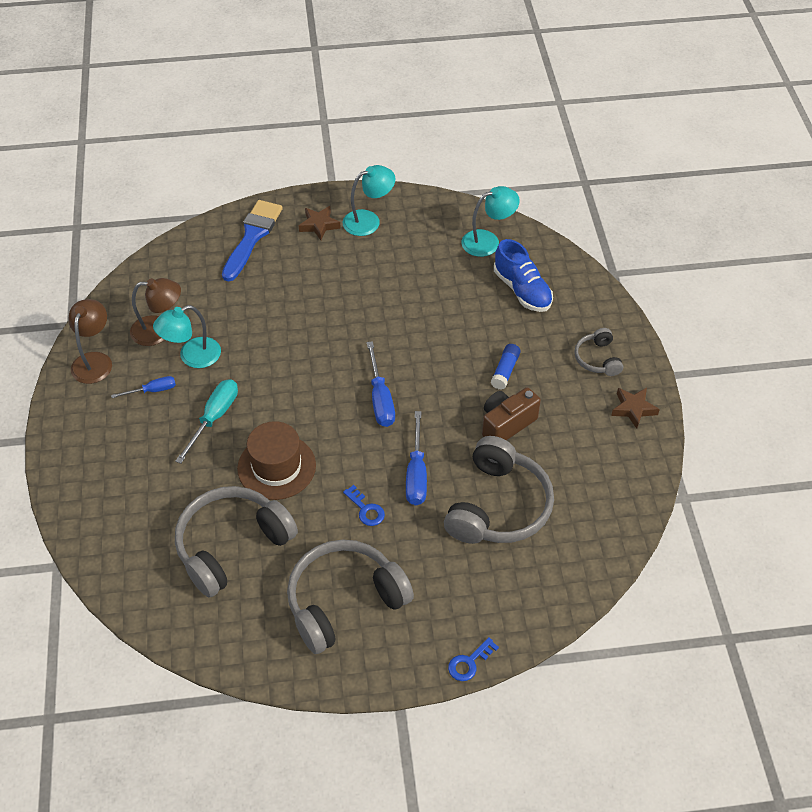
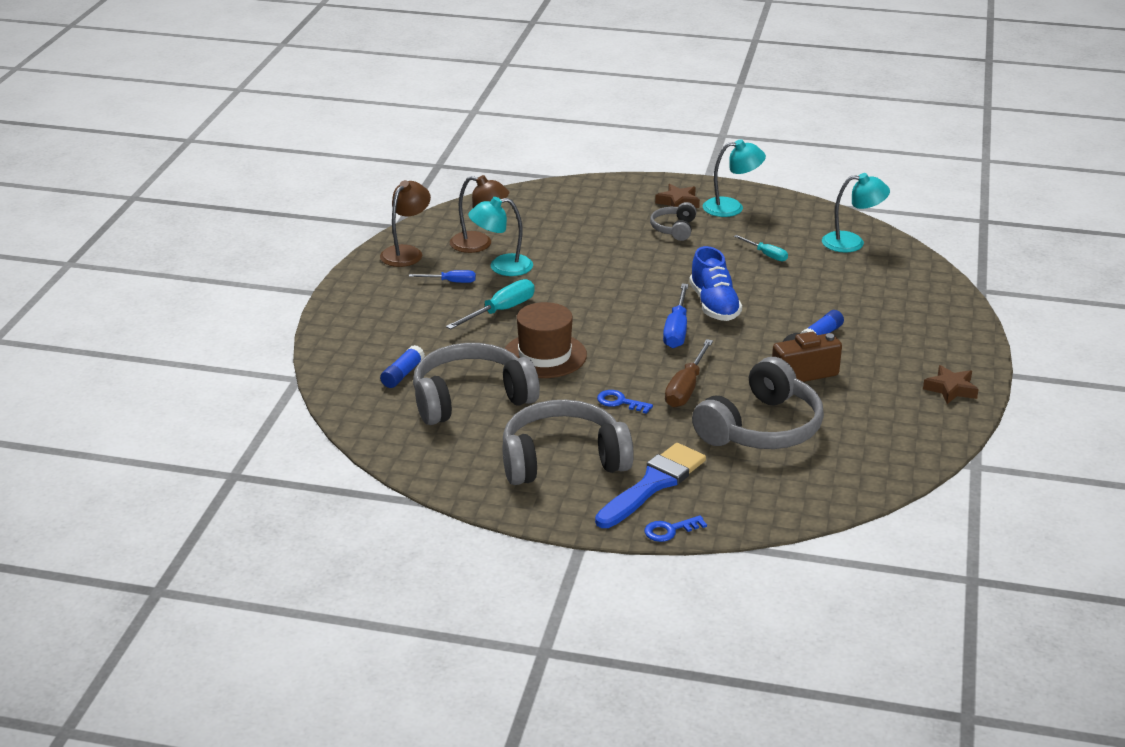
camera: 20 degrees right, 20 degrees down
blue brush [222,200,283,281] -> blue brush moved to [595,443,706,528]
blue key [343,485,385,526] -> blue key turned 135 degrees clockwise [597,390,653,414]
blue screwdriver [406,411,427,505] -> brown screwdriver [665,339,713,408]
blue shoe [494,239,553,312] -> blue shoe moved to [689,246,742,321]
grey headphones [574,328,623,376] -> grey headphones moved to [650,202,696,241]
none -> blue glue stick [380,345,425,388]
none -> turquoise screwdriver [734,235,788,262]

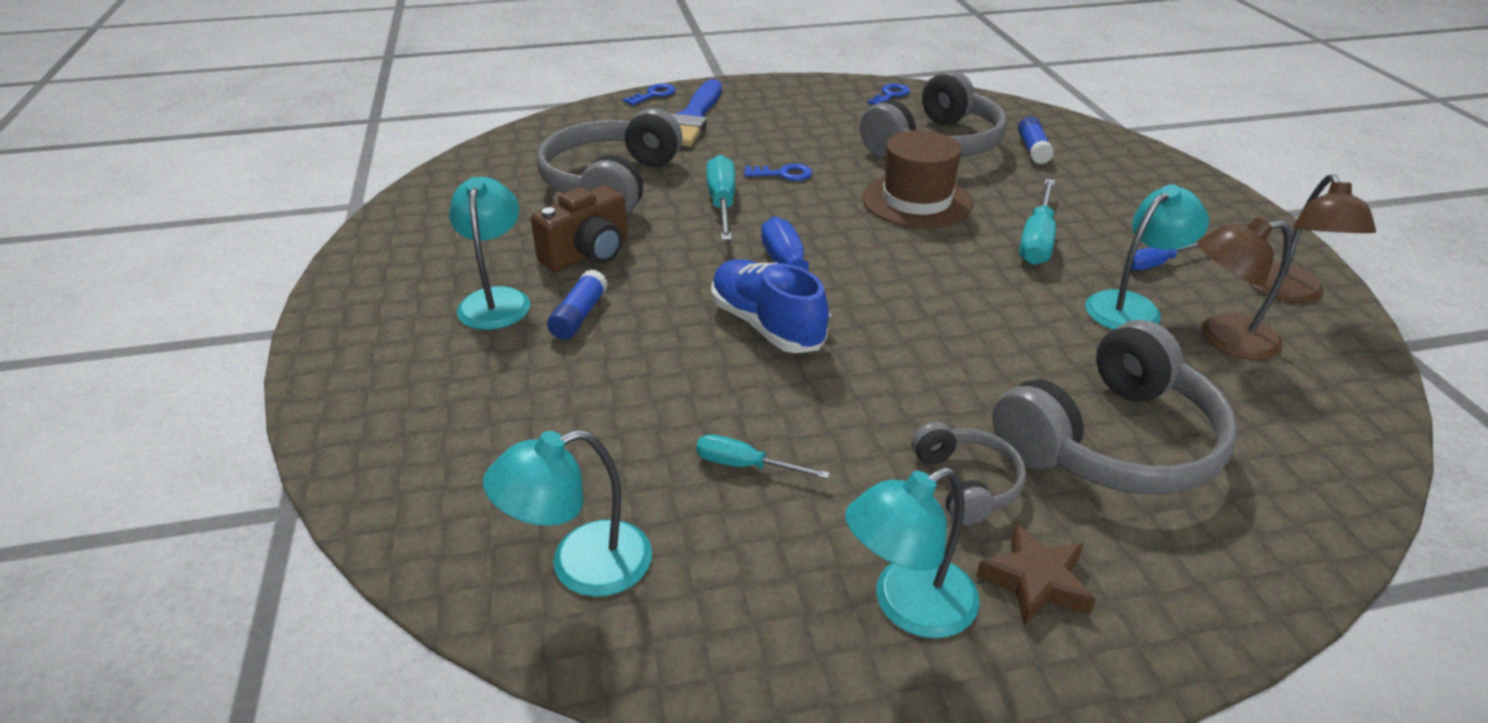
camera: 155 degrees right, 5 degrees up
grey headphones [502,400,634,485] -> grey headphones moved to [993,320,1238,494]
brown screwdriver [665,339,713,408] -> turquoise screwdriver [706,155,735,241]
brown star [923,365,979,404] -> none
none -> turquoise lamp [449,177,530,330]
none -> blue key [868,83,910,105]

